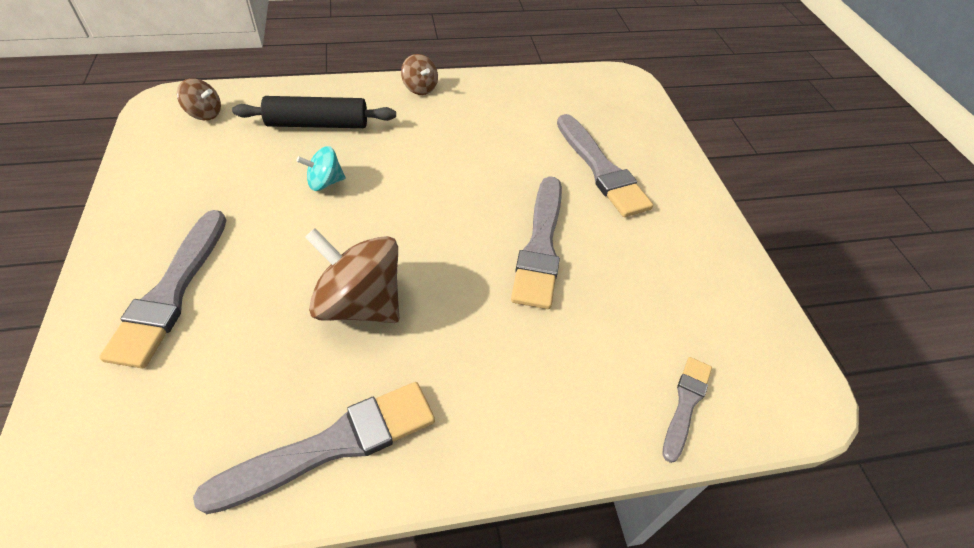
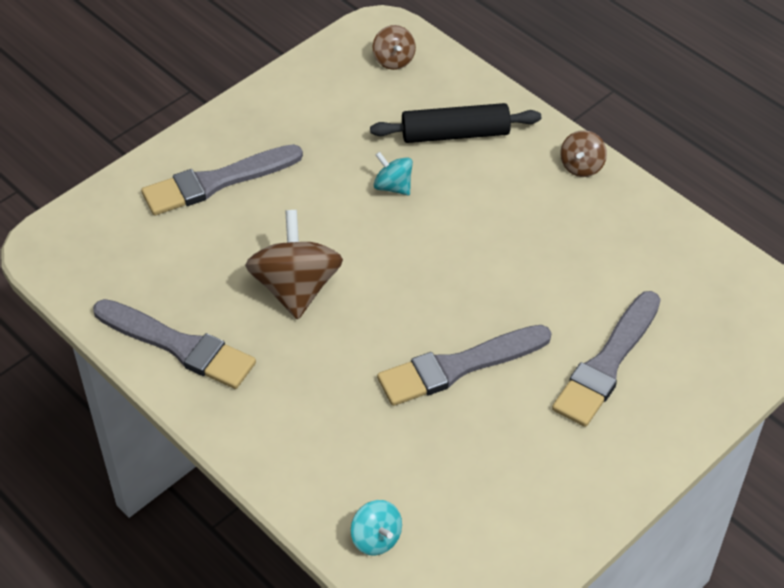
camera: 60 degrees right, 0 degrees up
black rolling pin [232,96,396,128] -> black rolling pin turned 60 degrees counterclockwise [370,103,541,143]
grey brush [662,357,712,463] -> turquoise spinning top [351,500,402,555]

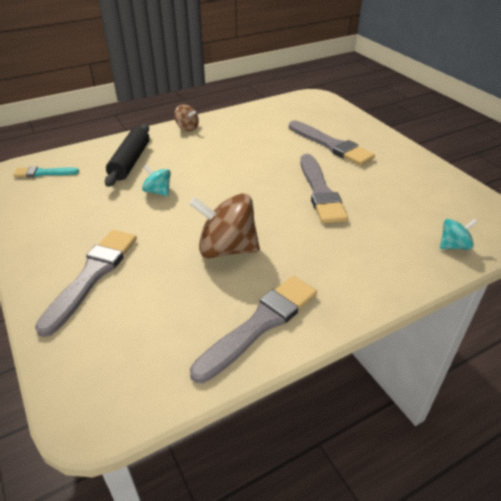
camera: 75 degrees left, 10 degrees down
grey brush [141,144,303,215] -> grey brush turned 150 degrees counterclockwise [35,230,137,337]
brown spinning top [373,25,416,70] -> turquoise brush [13,166,79,177]
turquoise spinning top [374,152,413,195] -> turquoise spinning top turned 75 degrees clockwise [142,165,171,196]

